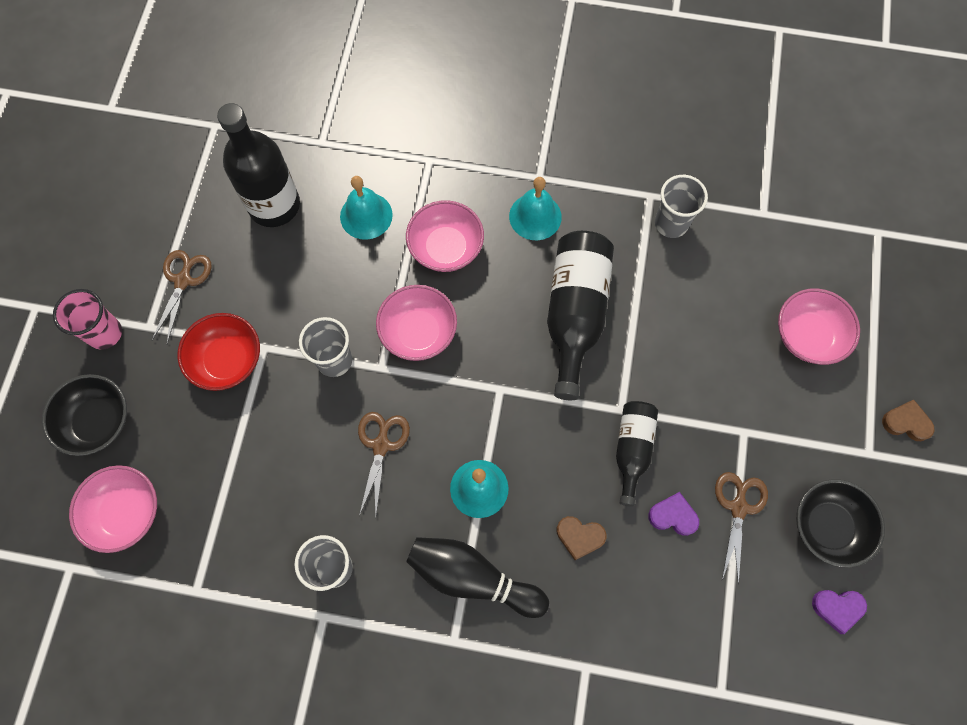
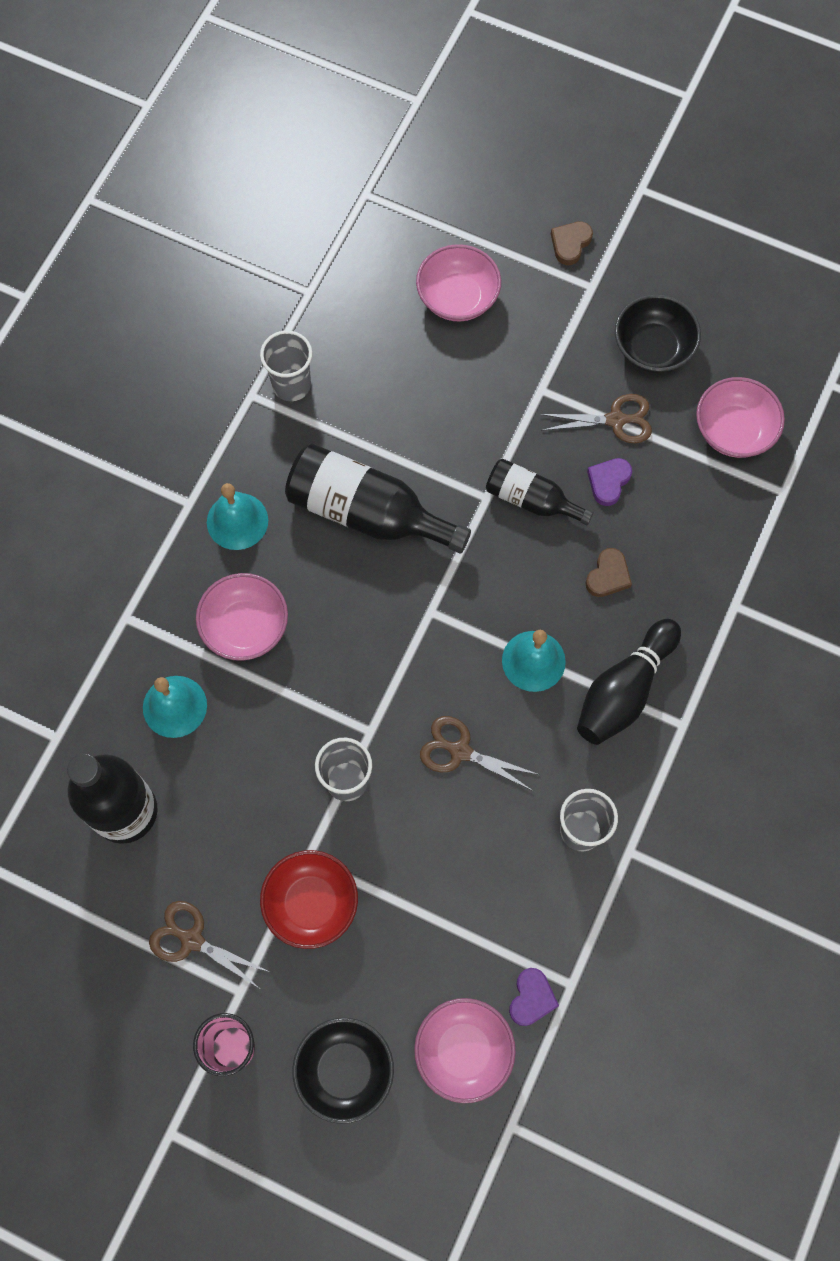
camera: 75 degrees left, 0 degrees up
pink bowl [376,285,457,361] -> pink bowl moved to [696,377,785,458]
brown scissors [715,472,768,584] -> brown scissors turned 150 degrees clockwise [540,394,652,443]
purple heart [812,590,867,634] -> purple heart moved to [509,968,559,1026]

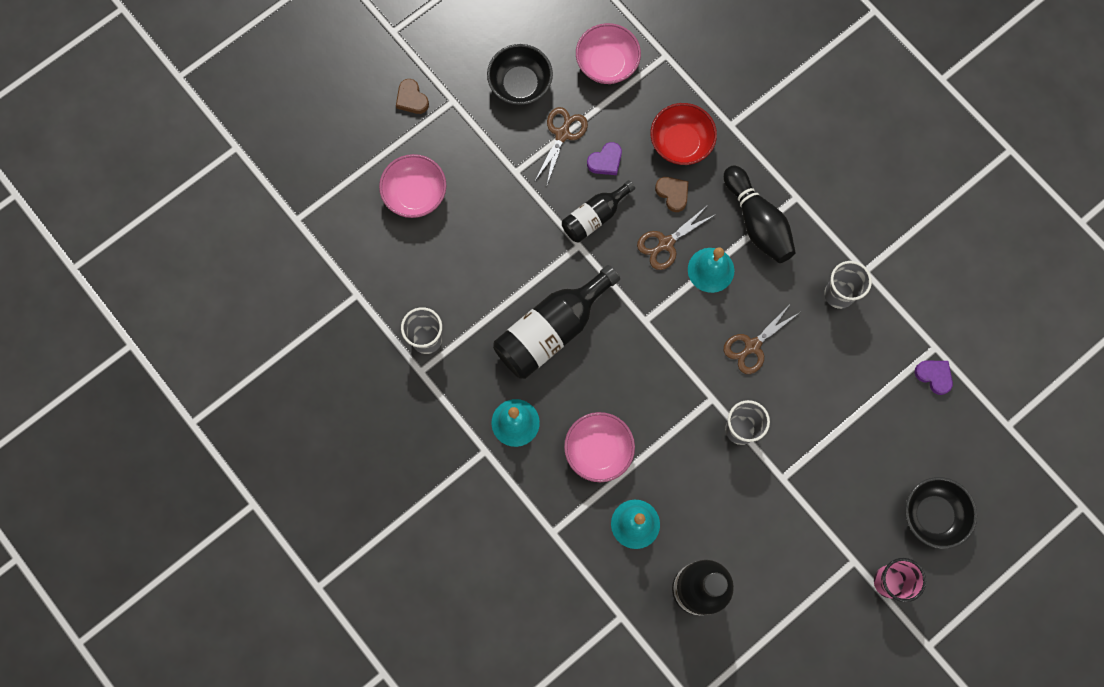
camera: 65 degrees left, 5 degrees up
brown scissors [149,901,269,988] -> brown scissors moved to [637,205,716,270]
red bowl [260,850,358,949] -> red bowl moved to [651,103,717,165]
pink bowl [414,998,516,1103] -> none
purple heart [587,458,632,506] -> purple heart turned 90 degrees counterclockwise [587,142,622,175]

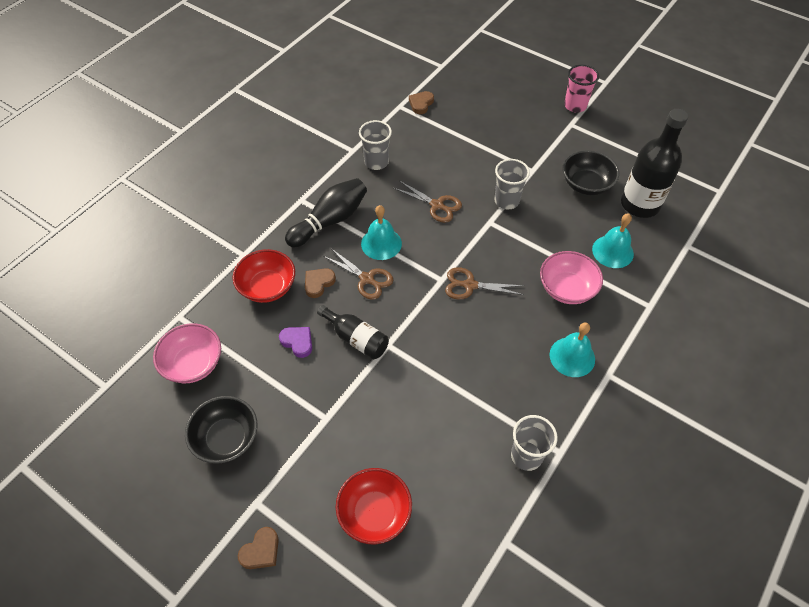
camera: 105 degrees left, 20 degrees down
pink bowl [379,154,446,218] -> red bowl [336,468,412,544]
black bottle [493,265,620,379] -> none
brown scissors [535,107,588,184] -> brown scissors moved to [445,267,524,299]
black bowl [905,477,977,549] -> black bowl moved to [563,150,619,195]
purple heart [915,361,953,395] -> brown heart [409,91,434,114]

